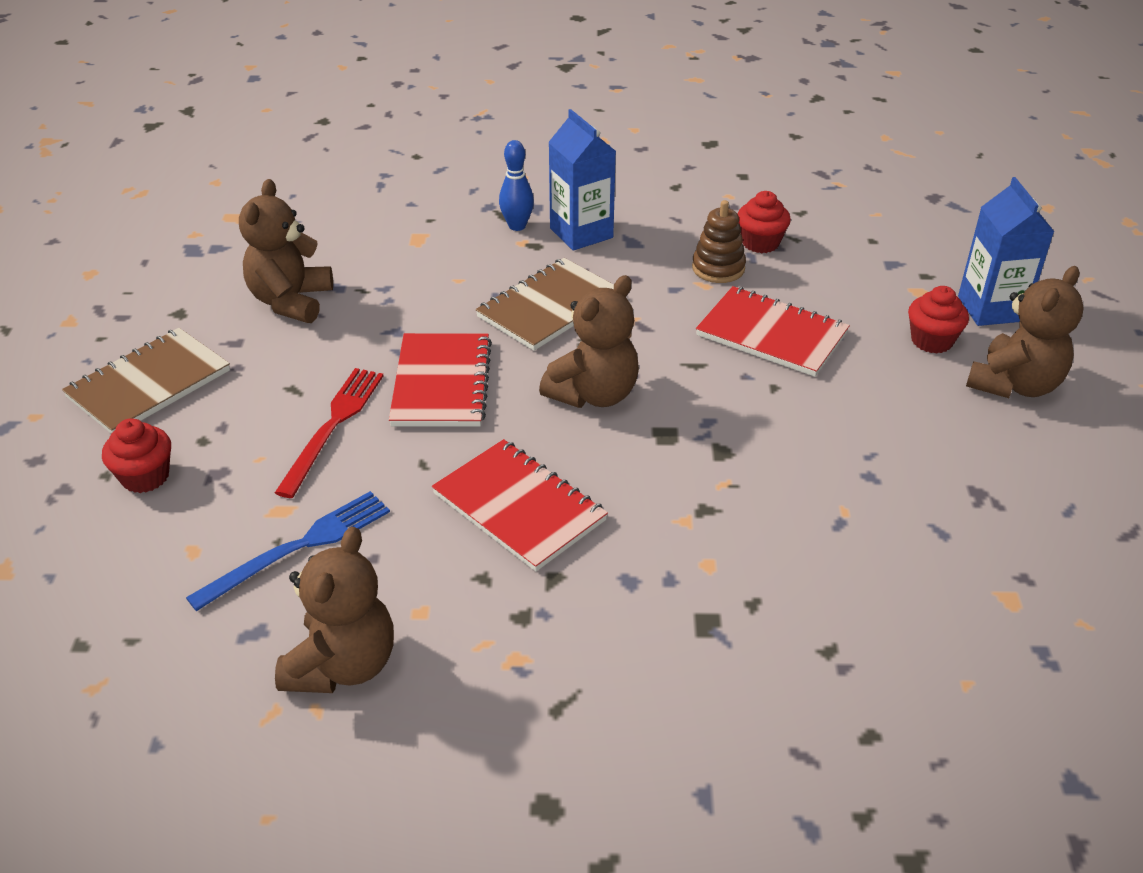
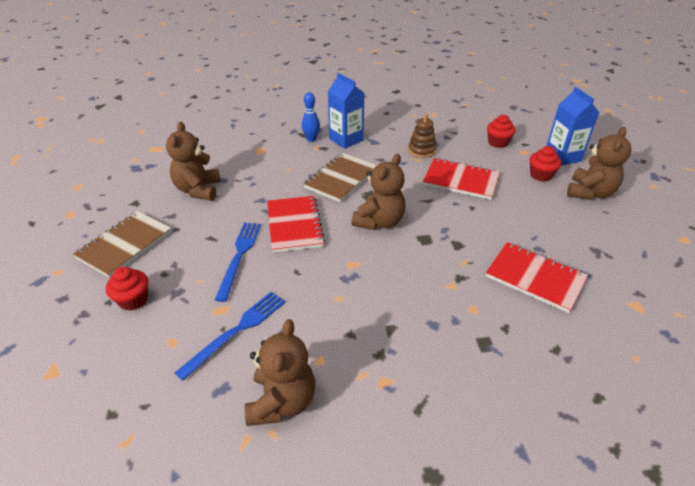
camera: 10 degrees left, 0 degrees up
red fork [275,368,384,498] -> blue fork [215,222,261,302]
red notebook [432,439,608,571] -> red notebook moved to [486,242,588,313]
red cupcake [738,191,791,253] -> red cupcake moved to [487,115,516,148]

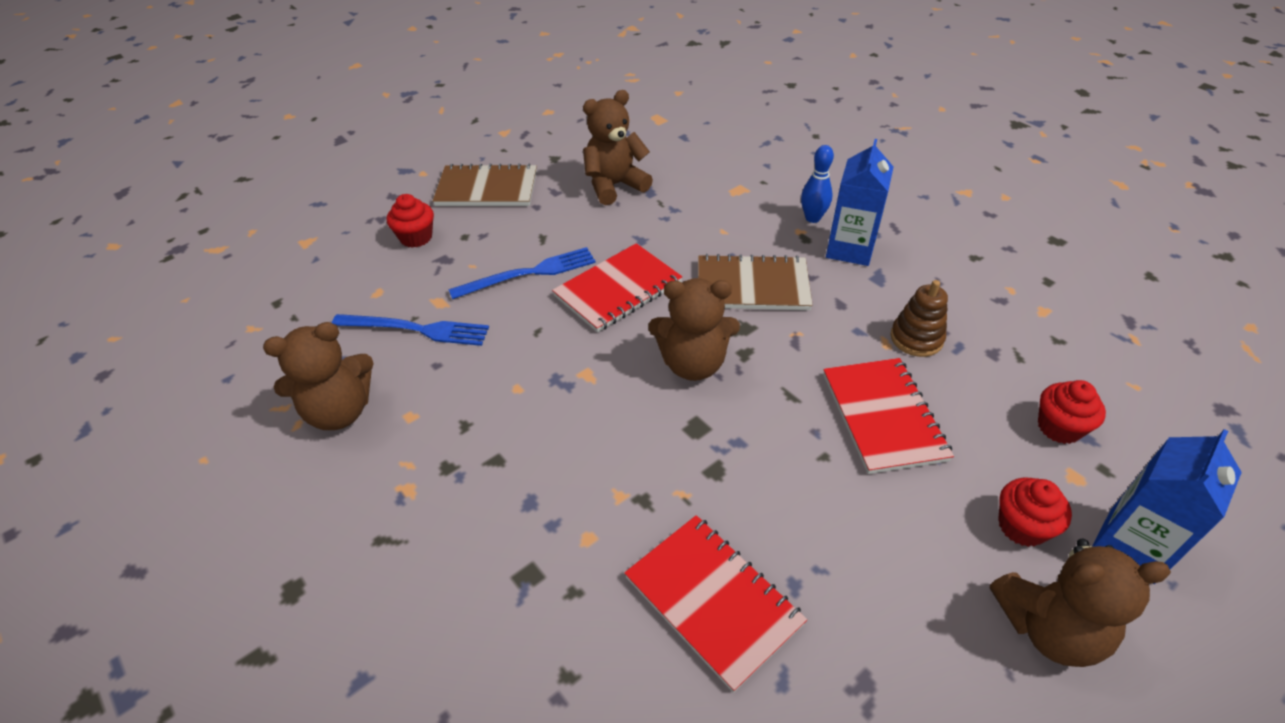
camera: 60 degrees right, 5 degrees up
red notebook [486,242,588,313] -> red notebook turned 45 degrees counterclockwise [624,515,807,693]

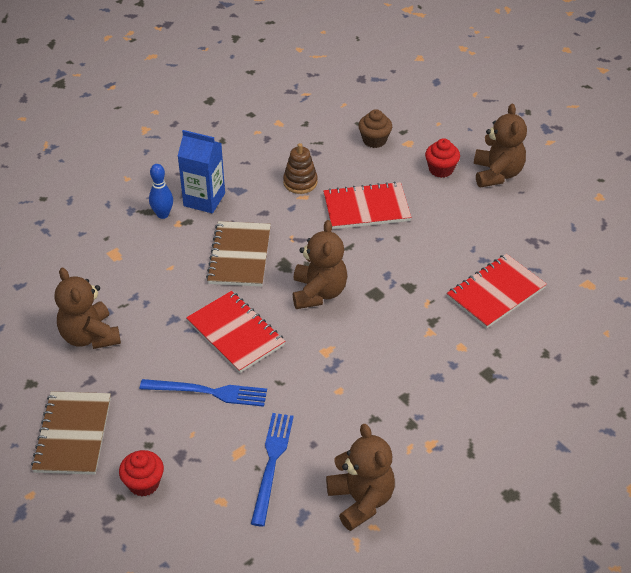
camera: 90 degrees left, 0 degrees up
blue fork [448,247,596,299] -> blue fork turned 120 degrees clockwise [140,379,267,407]
red cupcake [1038,380,1106,444] -> brown cupcake [358,109,392,148]
blue carton [1093,429,1242,584] -> none

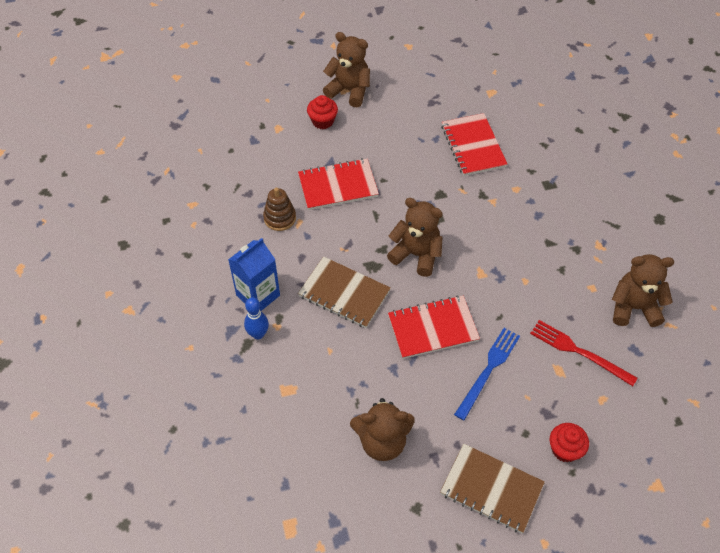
camera: 65 degrees left, 10 degrees up
blue fork [251,413,294,527] -> red fork [530,320,638,386]
red notebook [323,182,411,229] -> red notebook turned 60 degrees clockwise [298,158,379,210]
brown cupcake [358,109,392,148] -> none

